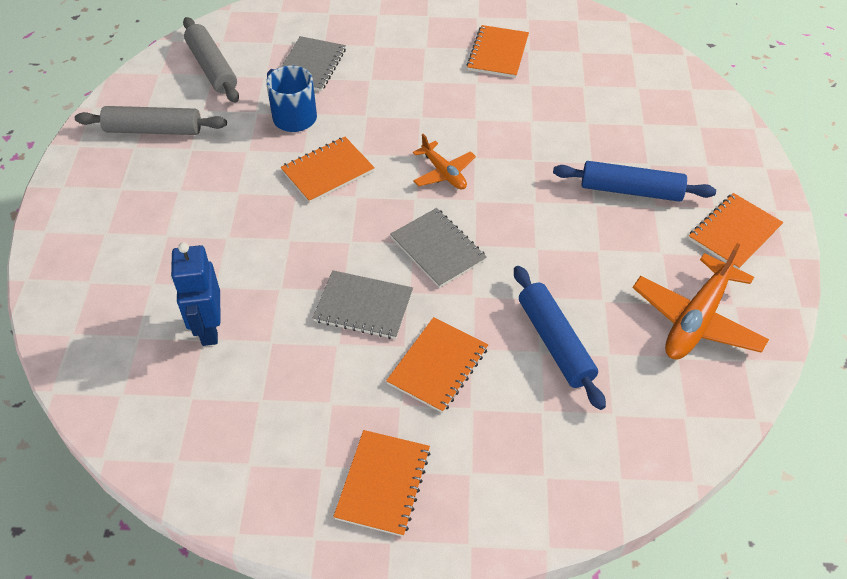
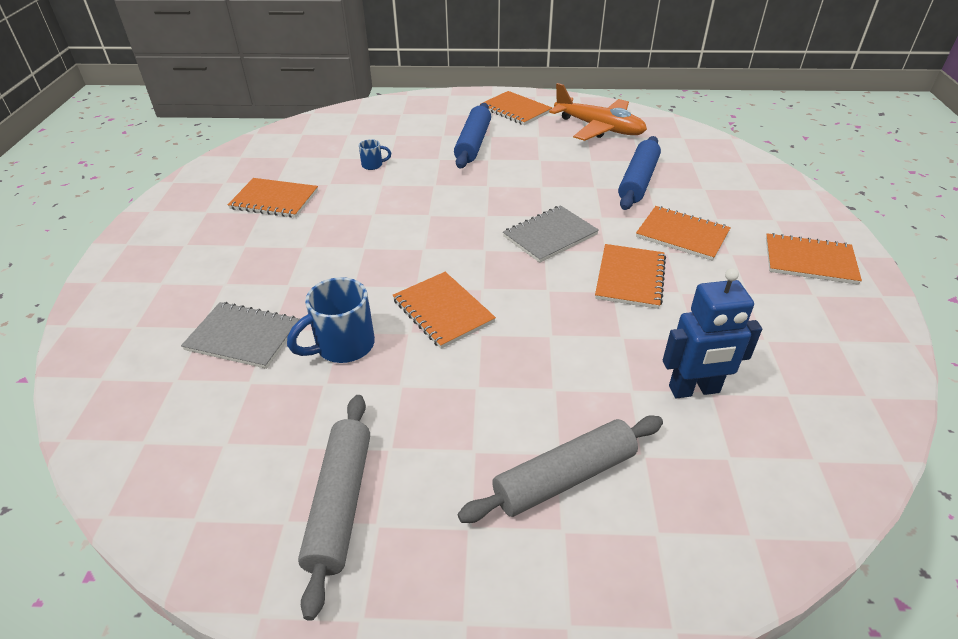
camera: 90 degrees left, 10 degrees down
grey rolling pin [183,17,239,103] -> grey rolling pin moved to [458,416,663,523]
grey notebook [313,270,413,339] -> orange notebook [595,244,666,309]
orange plane [413,134,476,189] -> none
blue rolling pin [514,266,606,410] -> blue rolling pin turned 45 degrees counterclockwise [618,136,661,210]
none -> blue mug [359,139,391,170]

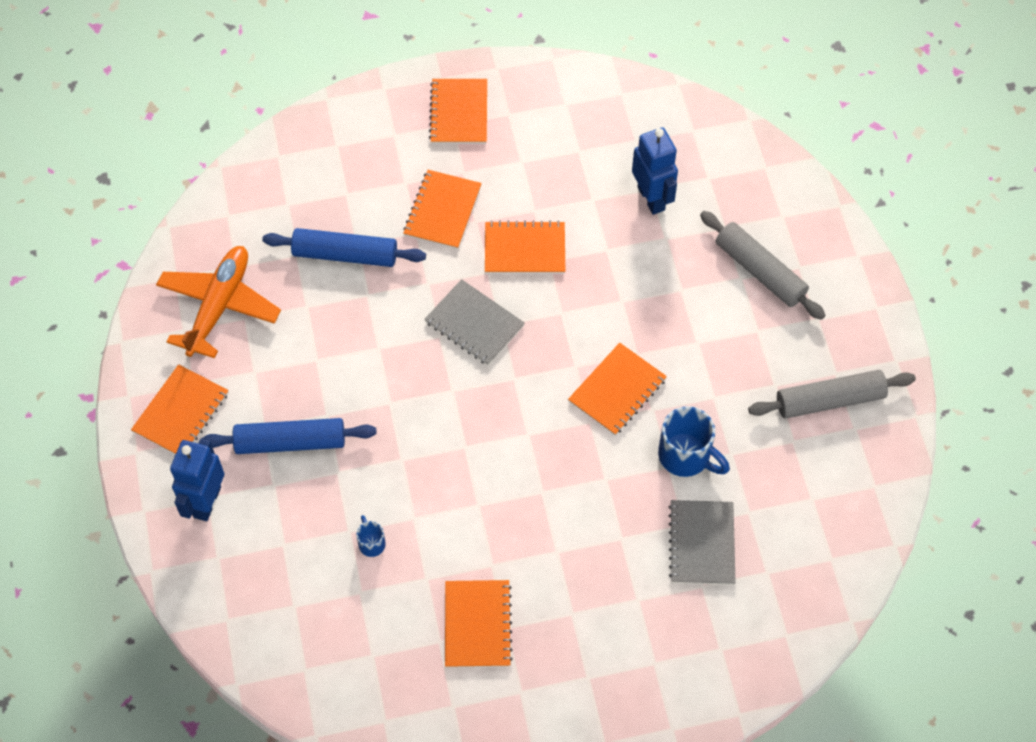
camera: 105 degrees left, 20 degrees up
none -> blue robot [170,439,224,521]

